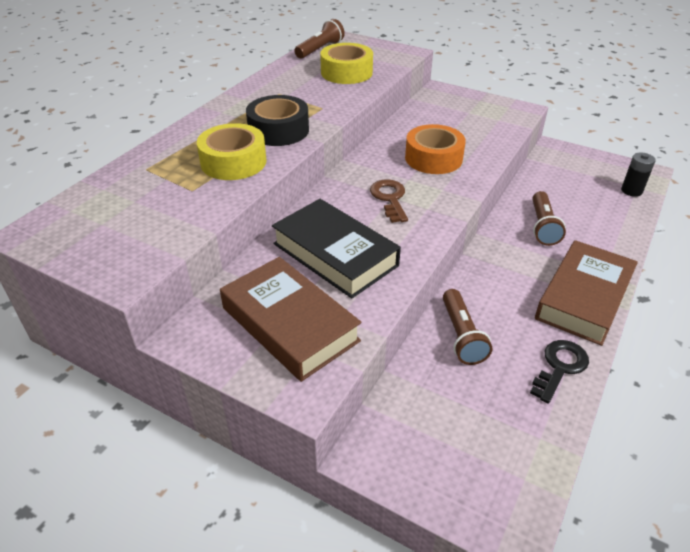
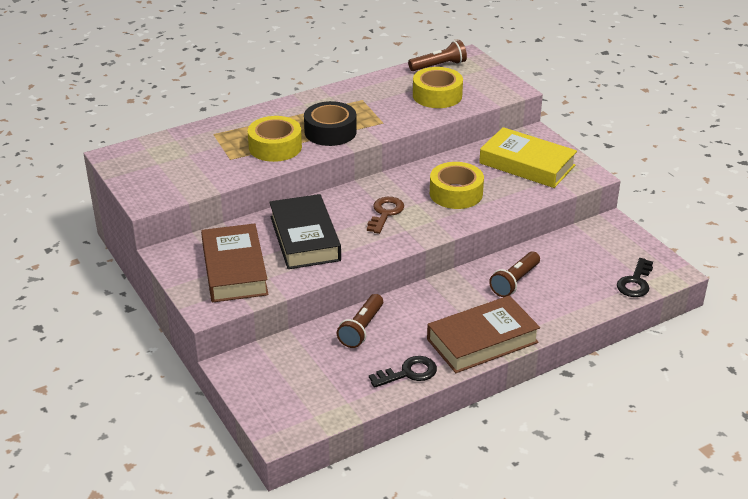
camera: 30 degrees right, 5 degrees down
orange tape [405,124,466,174] -> yellow tape [430,162,484,209]
black battery [621,152,656,197] -> black key [617,258,653,297]
none -> yellow book [479,127,577,188]

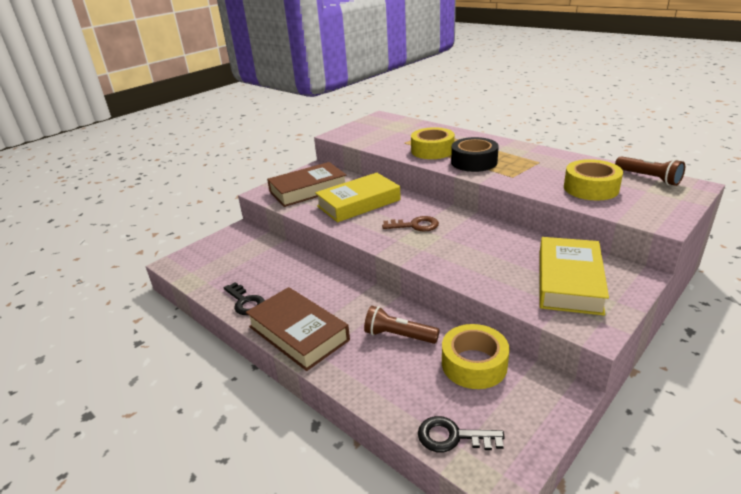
camera: 75 degrees right, 5 degrees down
black book [269,194,341,269] -> yellow book [315,173,401,222]
brown flashlight [337,294,383,348] -> none
yellow tape [430,162,484,209] -> yellow tape moved to [442,324,509,389]

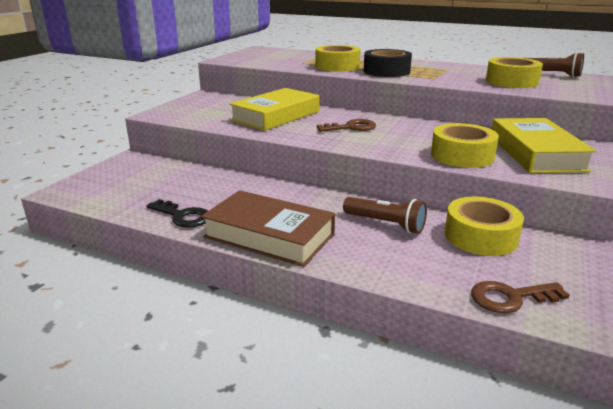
camera: 20 degrees left, 5 degrees down
brown book [267,162,346,207] -> none
brown flashlight [364,306,440,344] -> brown flashlight turned 150 degrees counterclockwise [343,197,427,234]
black key [418,416,504,453] -> brown key [471,281,570,313]
none -> yellow tape [431,123,499,168]

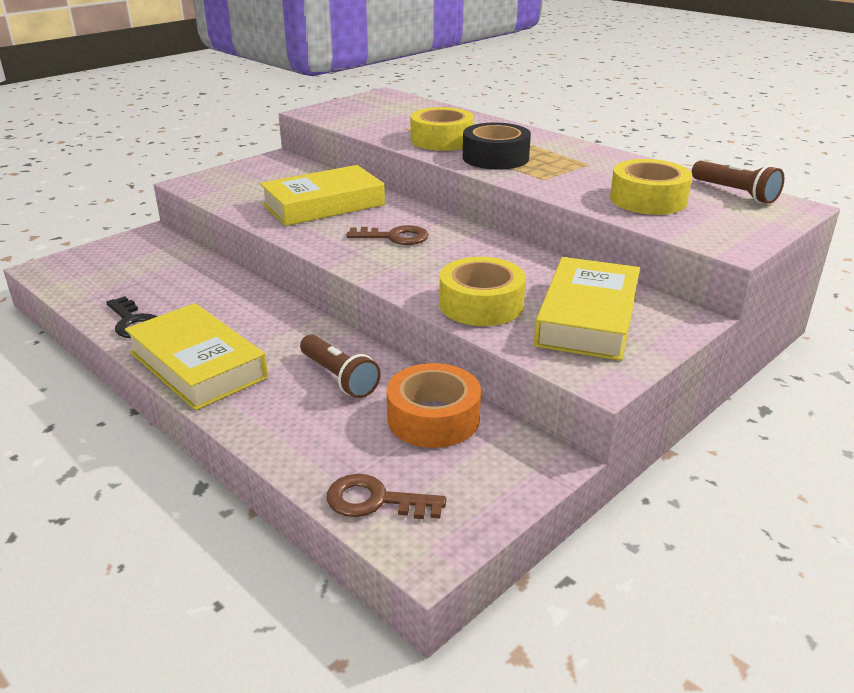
camera: 20 degrees right, 5 degrees up
brown book [201,190,335,267] -> yellow book [125,303,268,410]
yellow tape [445,197,524,256] -> orange tape [387,363,481,448]

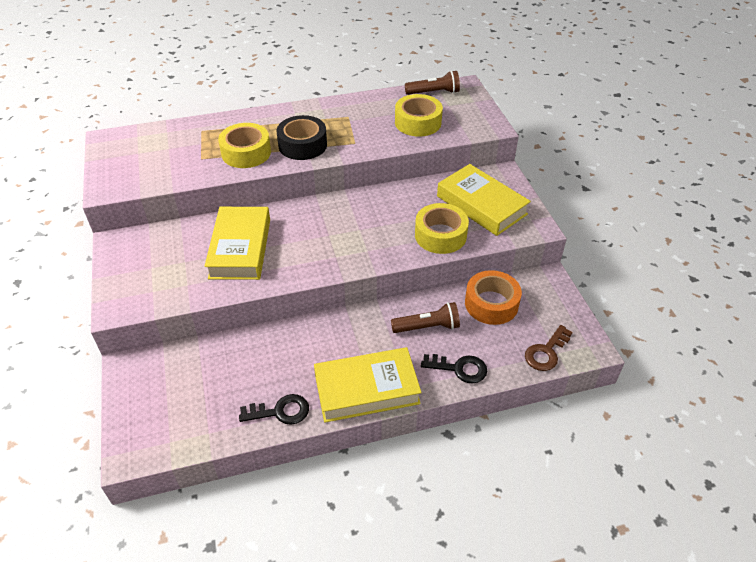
camera: 60 degrees left, 15 degrees up
brown key [346,225,429,245] -> none
none -> black key [421,354,487,383]

